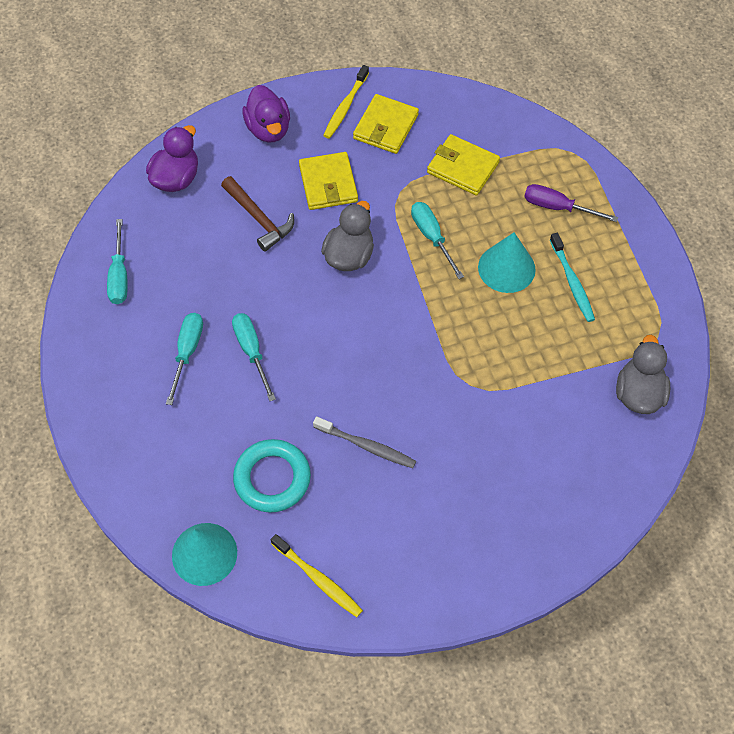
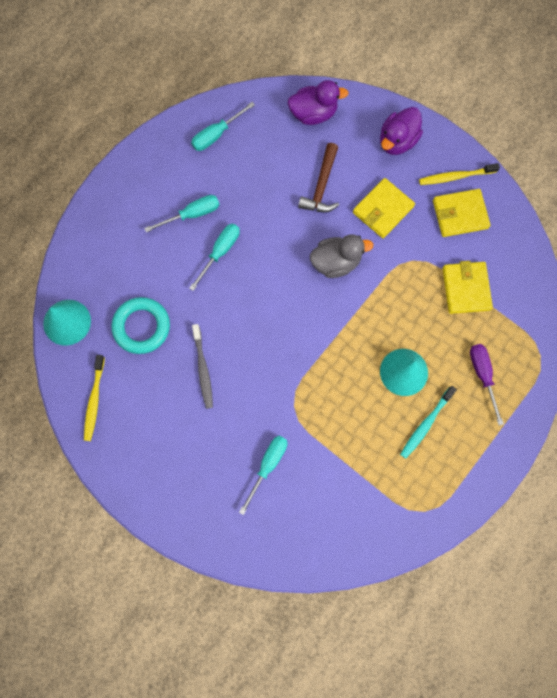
camera: 55 degrees right, 15 degrees up
turquoise screwdriver [411,202,464,279] -> turquoise screwdriver moved to [239,436,287,515]
grey duck [616,335,670,414] -> none

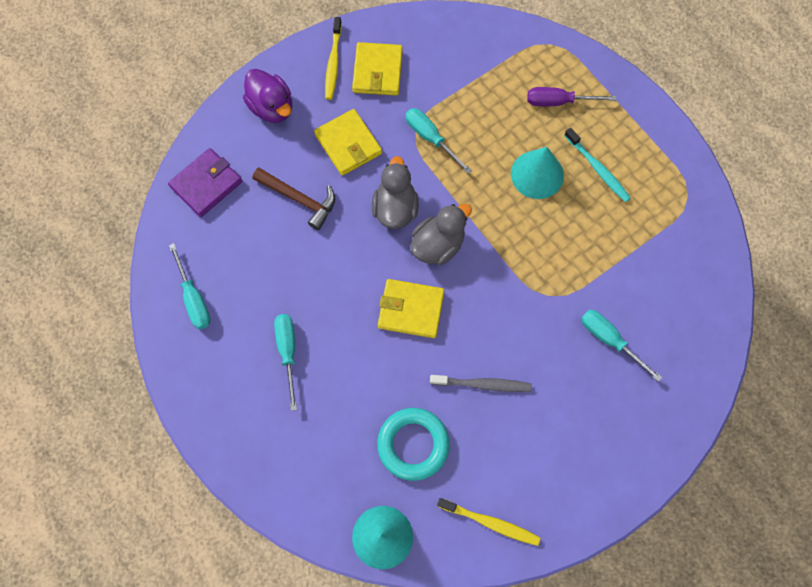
camera: 75 degrees left, 5 degrees down
turquoise screwdriver [189,224,240,291] -> turquoise screwdriver moved to [406,108,472,174]
purple duck [288,80,349,125] -> purple wallet [168,148,242,217]
yellow wallet [442,261,493,314] -> yellow wallet moved to [378,279,444,338]
none -> grey duck [410,204,472,265]

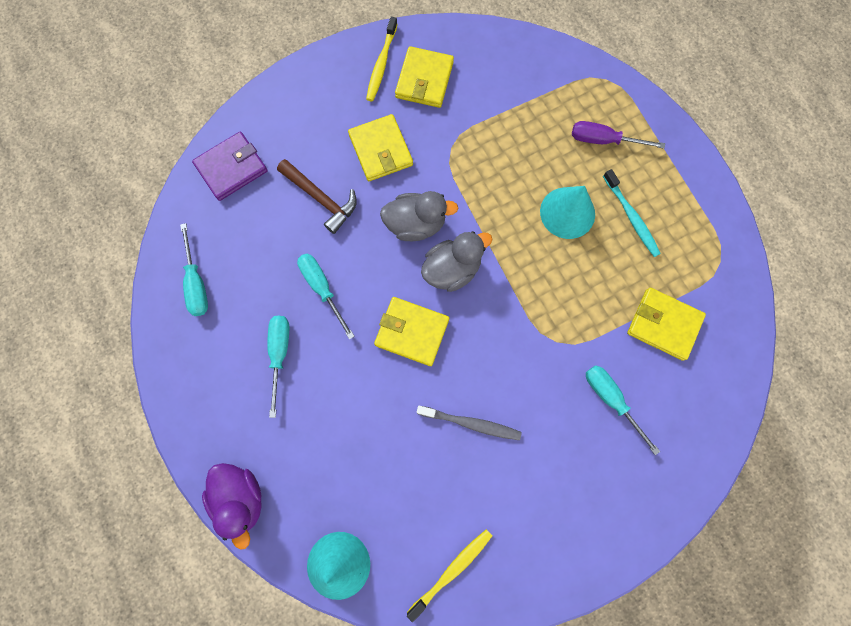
camera: 10 degrees right, 5 degrees up
purple duck [243,69,292,123] -> purple duck moved to [202,463,262,550]
grey duck [372,156,419,229] -> grey duck turned 75 degrees clockwise [380,191,458,241]
turquoise ring [377,408,450,481] -> none
turquoise screwdriver [406,108,472,174] -> turquoise screwdriver moved to [297,254,355,340]
yellow toothbrush [437,498,541,546] -> yellow toothbrush turned 75 degrees counterclockwise [407,529,492,622]
none -> yellow wallet [627,288,706,361]

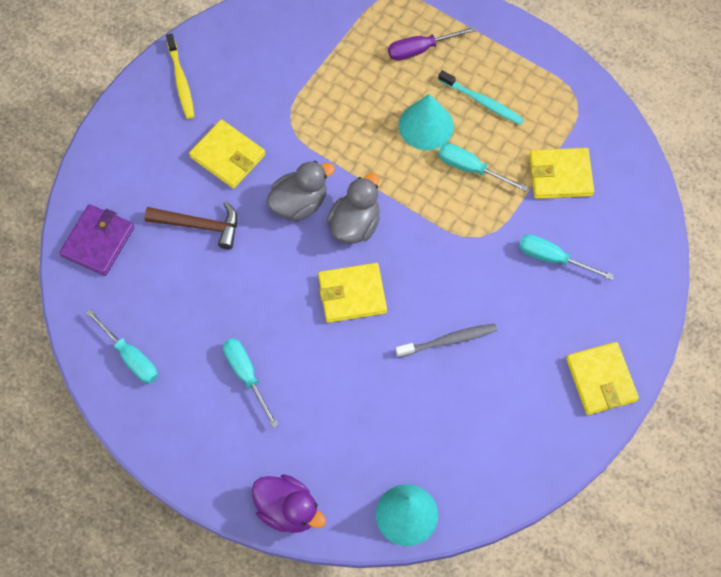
camera: 30 degrees left, 10 degrees down
turquoise screwdriver [297,254,355,340] -> turquoise screwdriver moved to [438,143,528,191]
yellow wallet [395,46,454,108] -> yellow wallet moved to [566,342,639,415]
yellow toothbrush [407,529,492,622] -> none

